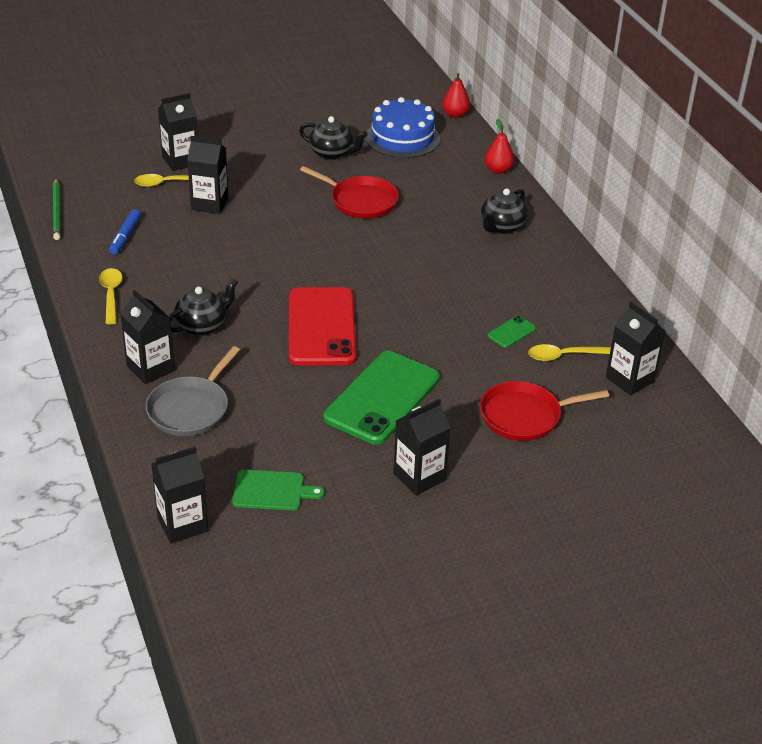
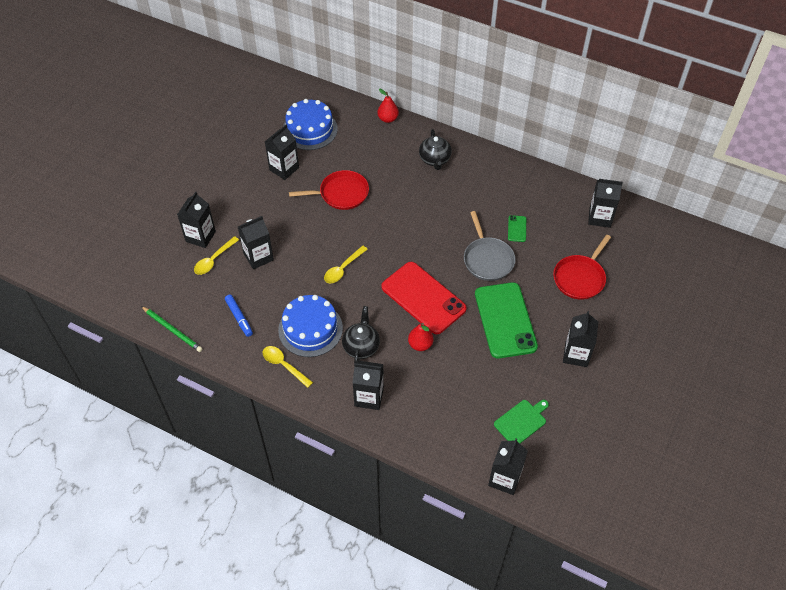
camera: 40 degrees left, 15 degrees up
grey pan [146,346,240,436] -> grey pan moved to [464,211,516,281]
black teapot [299,116,368,160] -> black carton [265,125,299,180]
red pear [442,73,470,118] -> red pear moved to [408,323,433,351]
yellow spoon [528,344,611,361] -> yellow spoon moved to [324,246,368,283]
none -> blue cake [278,295,343,357]

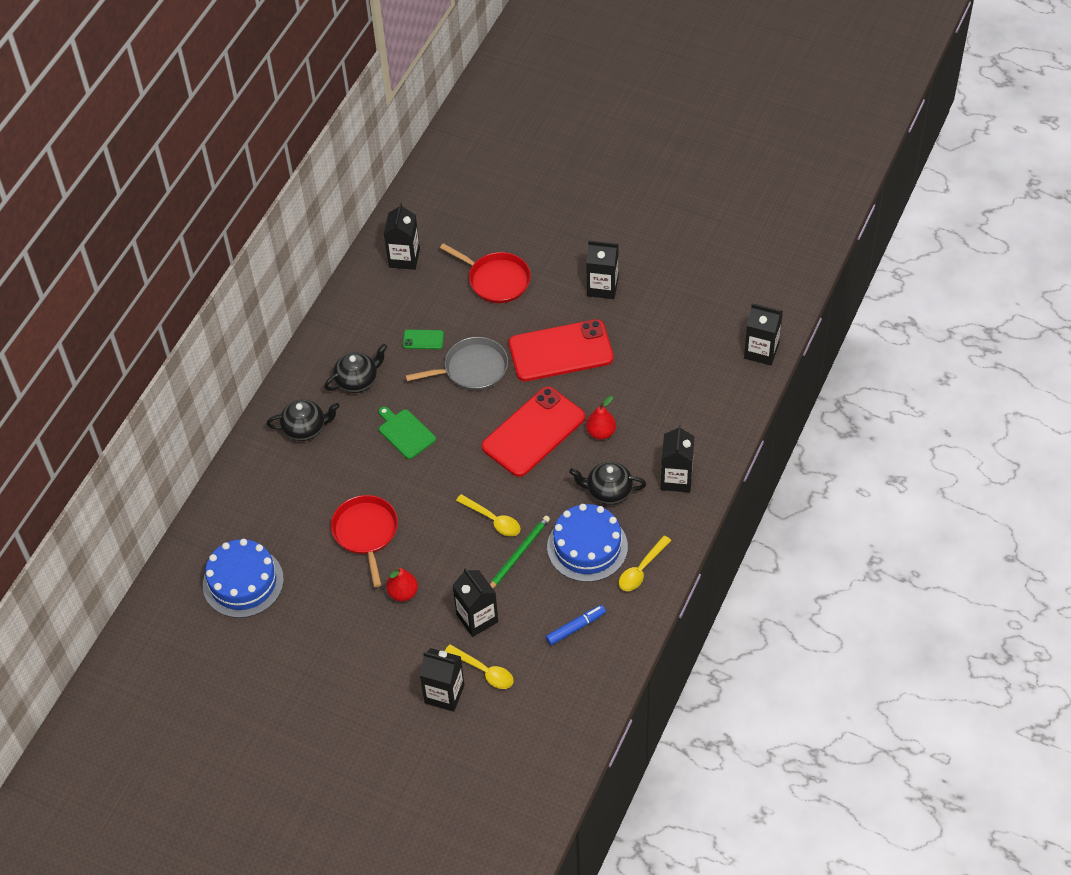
camera: 90 degrees left, 0 degrees up
green pencil [141,306,203,352] -> green pencil moved to [490,516,550,588]
black carton [265,125,299,180] -> none
red pear [377,89,399,123] -> red pear moved to [386,567,418,601]
green phone [475,282,538,358] -> red phone [509,319,614,381]
green cutting board [494,400,549,443] -> green cutting board moved to [379,406,436,459]
none -> black teapot [324,344,387,393]

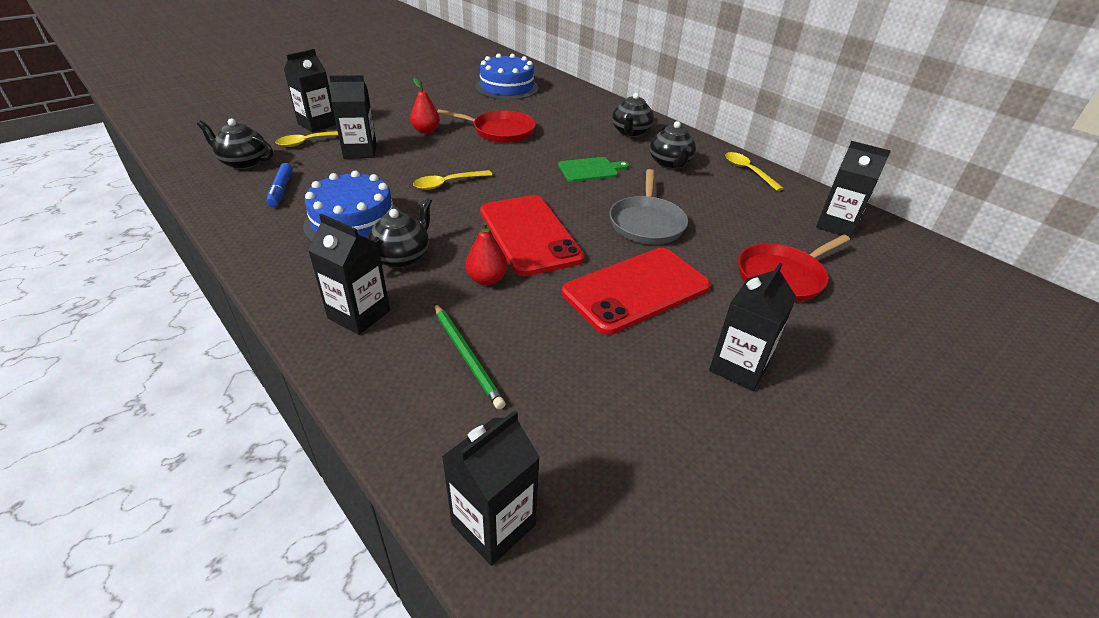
camera: 110 degrees right, 15 degrees down
green phone [403,330,444,349] -> none
green pencil [490,516,550,588] -> green pencil moved to [434,303,505,409]
red phone [509,319,614,381] -> red phone turned 45 degrees clockwise [562,248,711,335]
yellow spoon [619,535,671,591] -> yellow spoon moved to [725,152,784,191]
none -> black teapot [197,119,273,169]

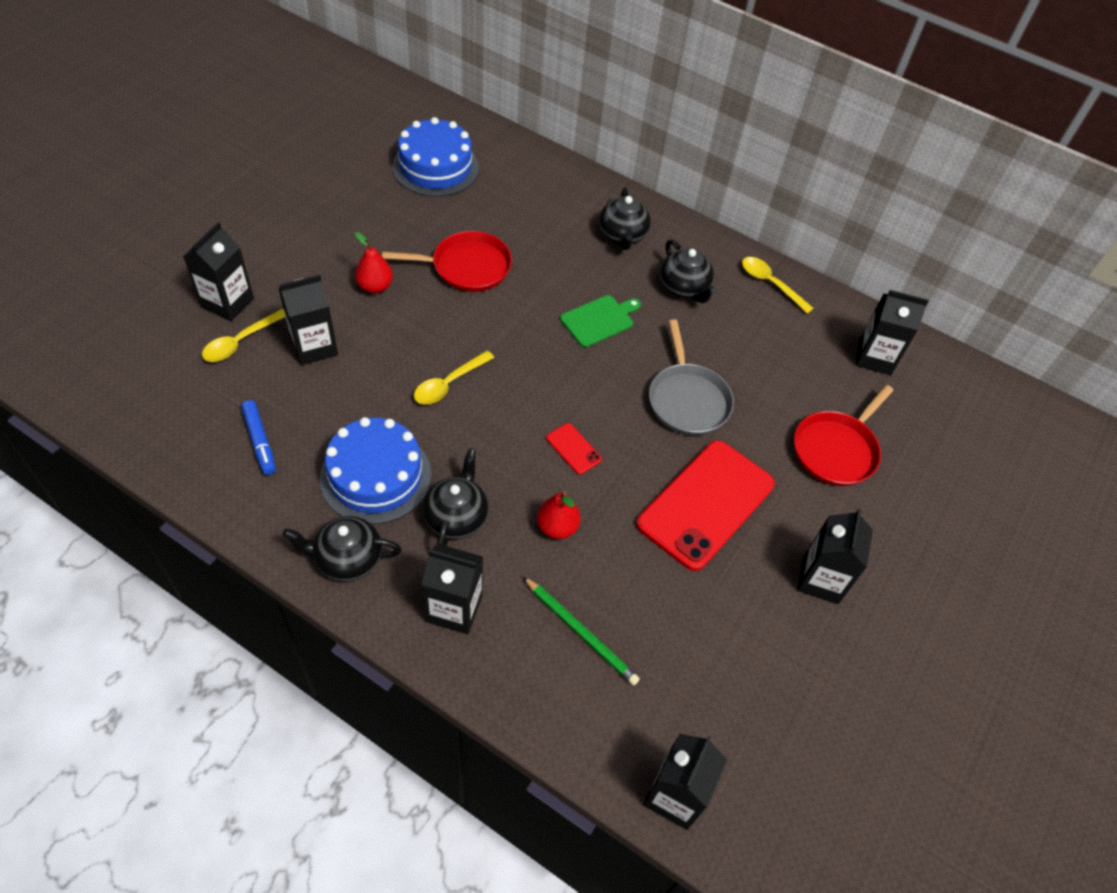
camera: 20 degrees left, 15 degrees up
black teapot [197,119,273,169] -> black teapot moved to [282,516,402,582]
red phone [480,195,585,276] -> red phone [546,423,602,475], size x0.41

